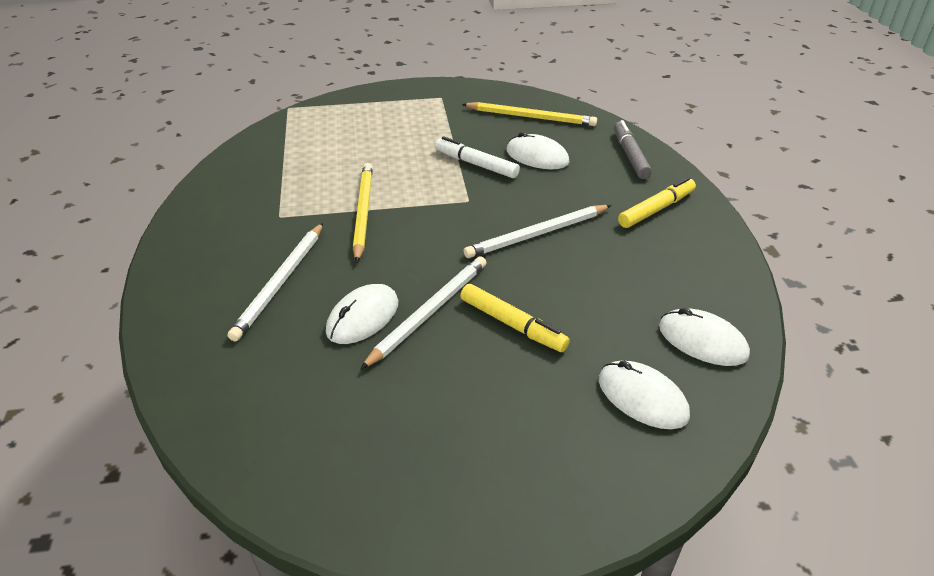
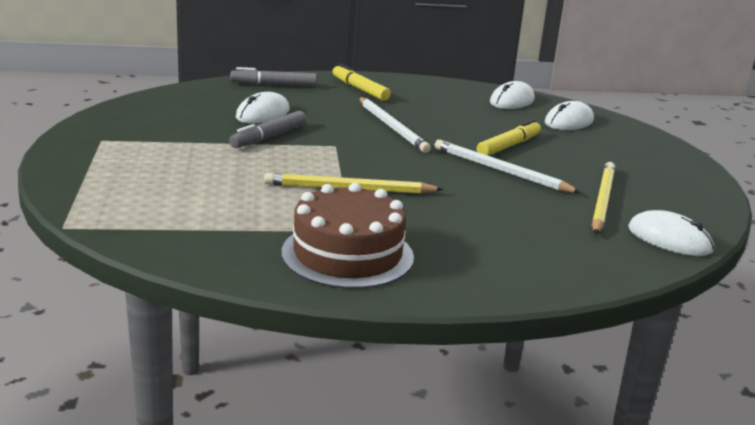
camera: 90 degrees left, 15 degrees down
white pencil [228,223,323,341] -> none
white mouse [326,284,398,344] -> white mouse moved to [628,210,714,256]
white marker [435,136,520,178] -> grey marker [229,111,306,148]
yellow pencil [462,102,597,126] -> yellow pencil moved to [592,162,615,234]
none -> brown cake [282,183,414,289]

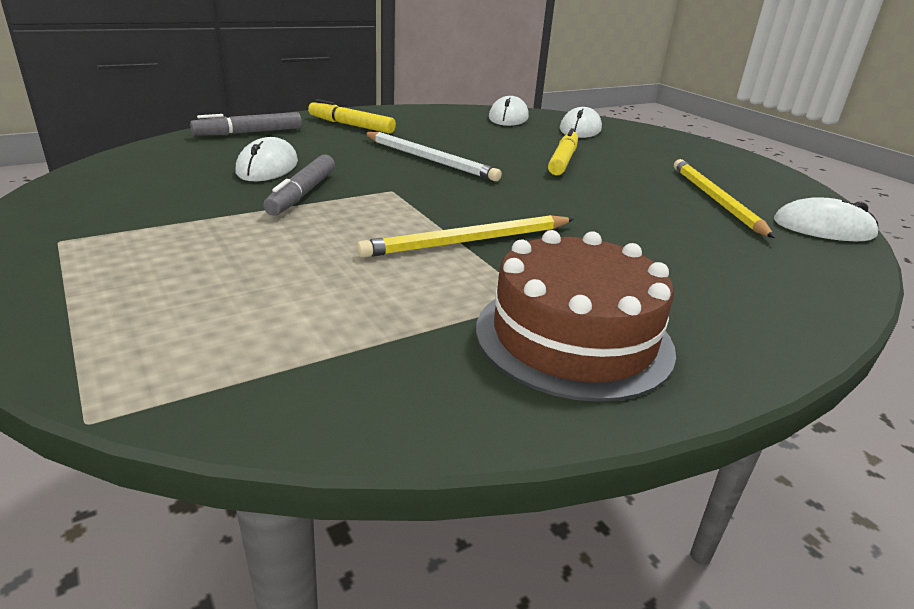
camera: 25 degrees left, 5 degrees up
white pencil [435,140,581,193] -> none

